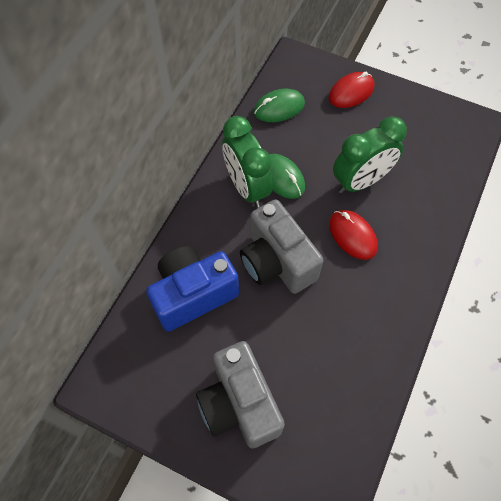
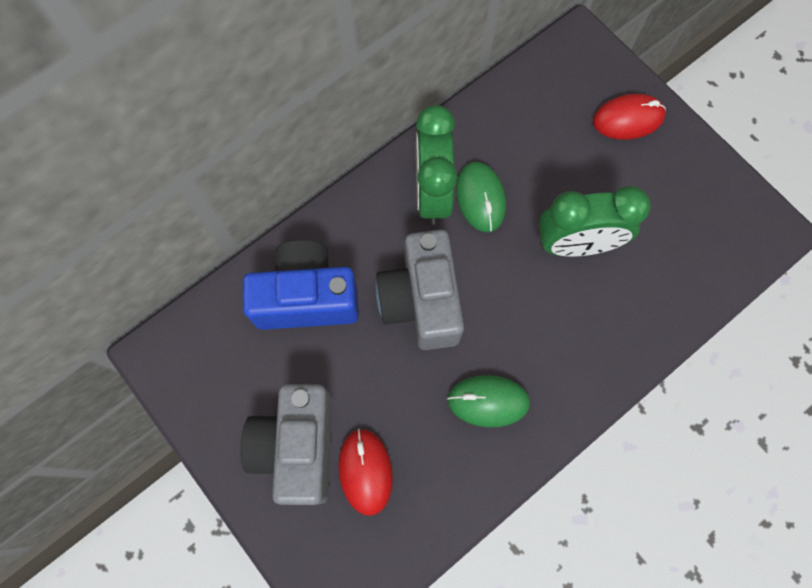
camera: 25 degrees right, 10 degrees up
green mouse [254,88,305,122] -> green mouse moved to [447,375,530,428]
red mouse [329,210,378,260] -> red mouse moved to [338,429,393,516]

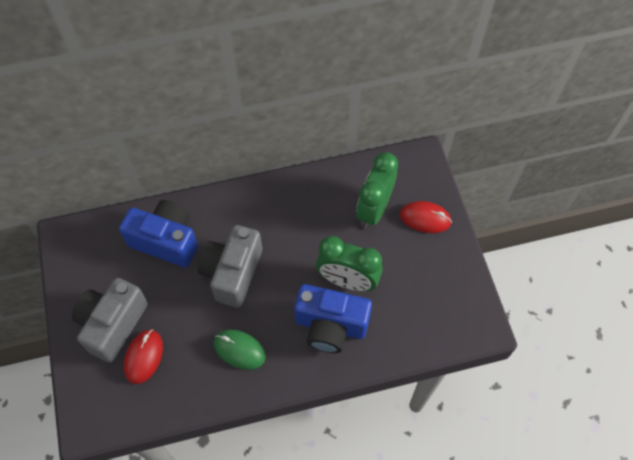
camera: 25 degrees right, 10 degrees down
green clock [416,105,458,225] -> green clock moved to [356,152,398,229]
green mouse [456,162,506,232] -> none
none -> blue camera [294,284,372,353]

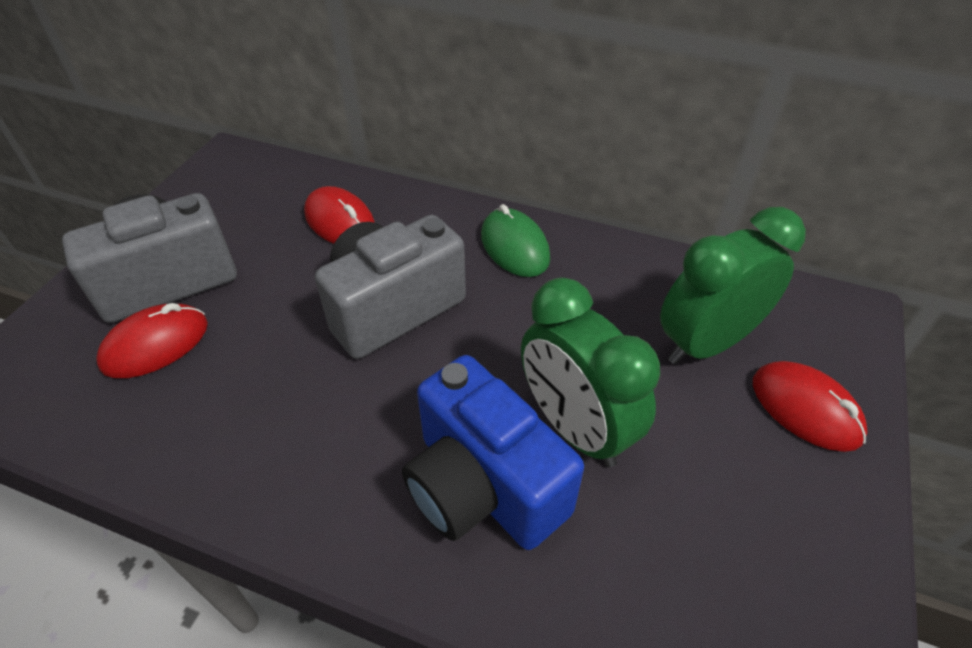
camera: 35 degrees right, 15 degrees down
blue camera [119,200,198,268] -> red mouse [304,186,375,244]
green mouse [214,329,266,370] -> green mouse moved to [481,204,550,277]

